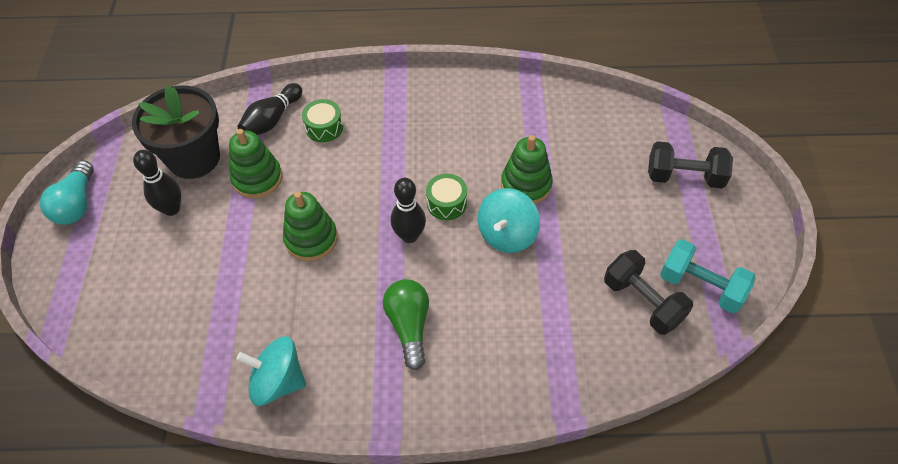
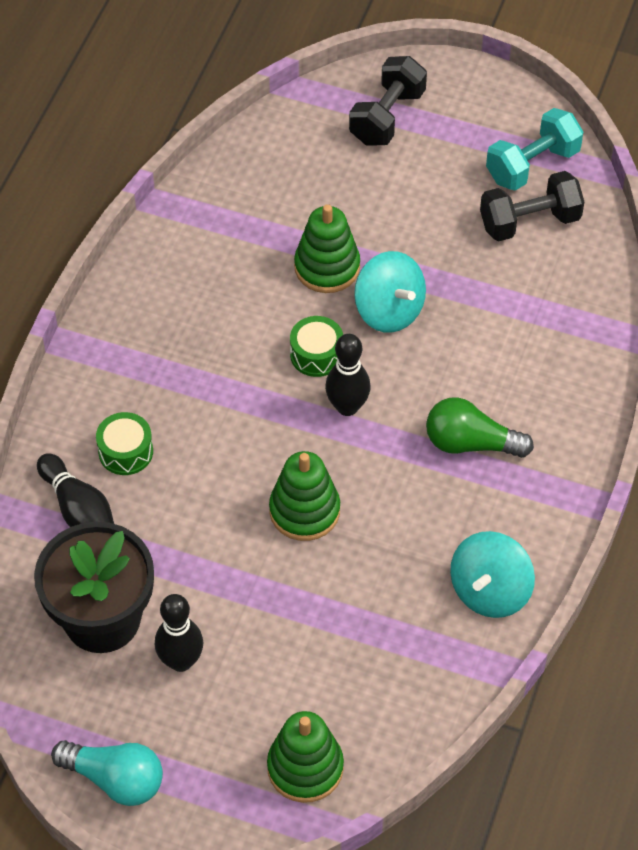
camera: 70 degrees left, 0 degrees up
green stacking toy [229,129,282,199] -> green stacking toy moved to [267,711,344,803]

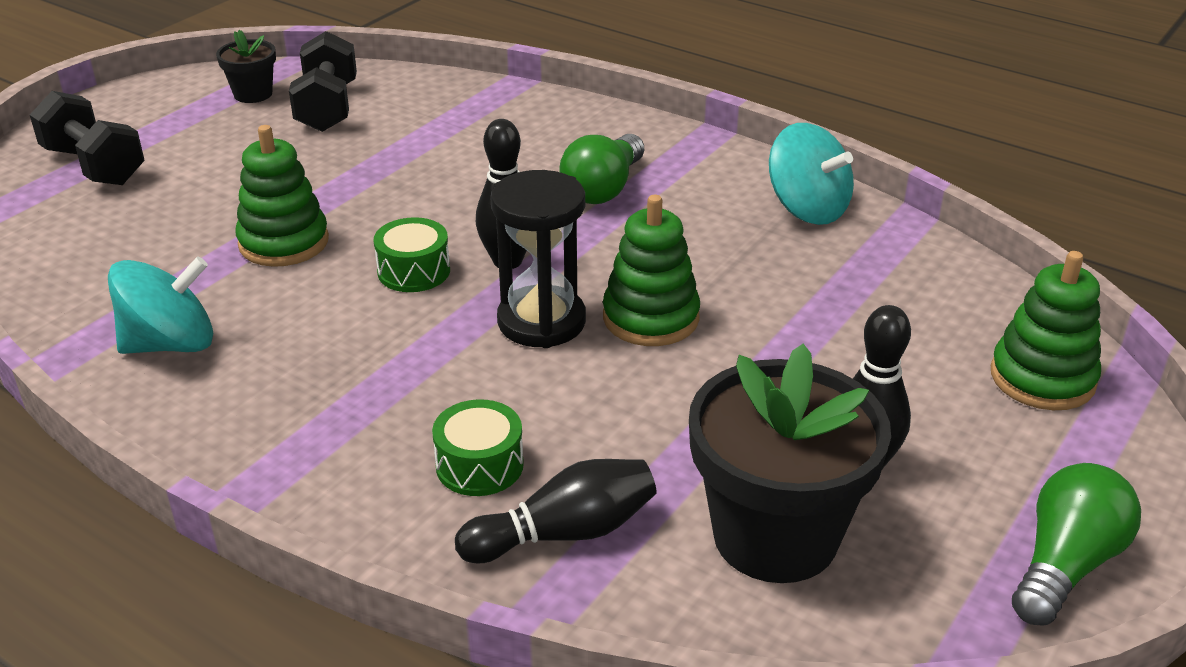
camera: 75 degrees left, 20 degrees down
turquoise light bulb [51,740,163,806] -> green light bulb [1012,463,1141,626]
turquoise spinning top [354,251,426,333] -> turquoise spinning top moved to [108,256,213,354]
turquoise dumbbell [486,108,583,191] -> black flower pot [216,30,276,103]
none -> black hourglass [491,170,586,348]

